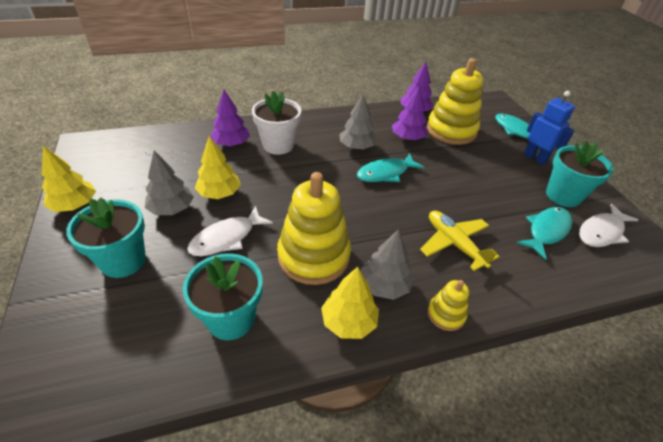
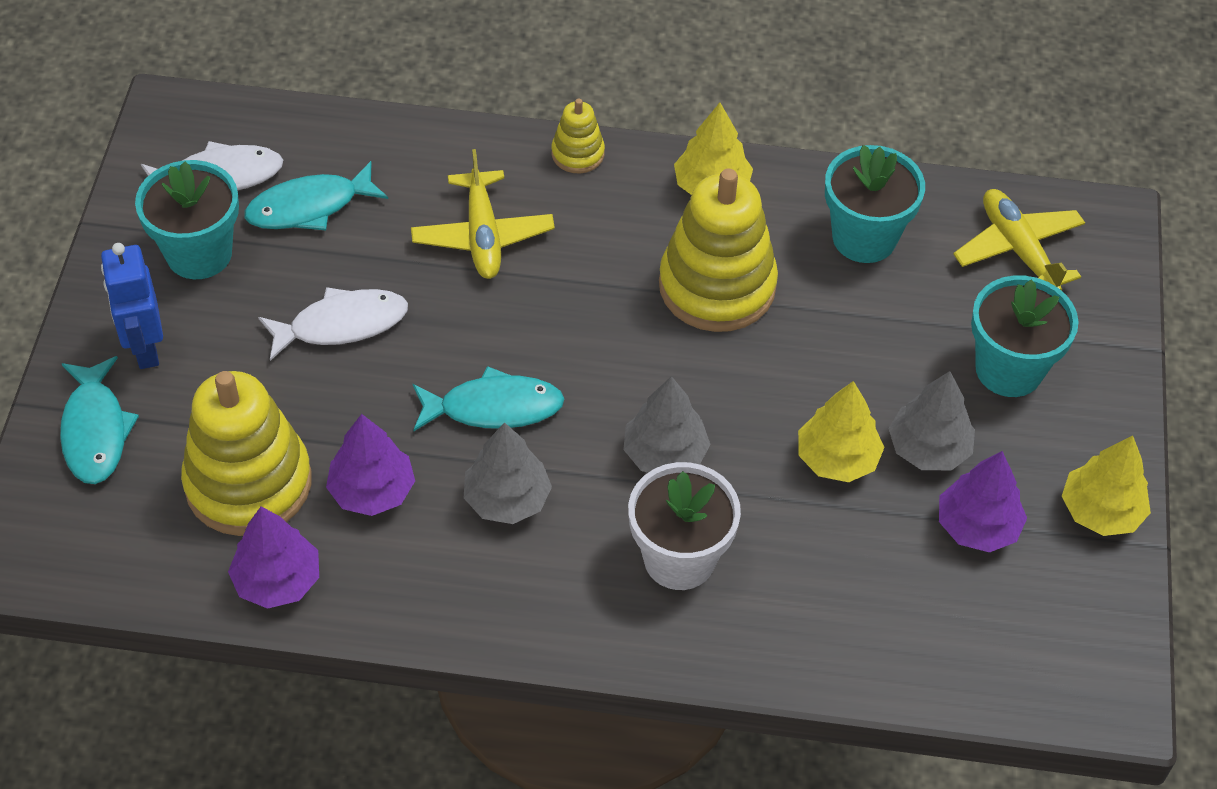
camera: 155 degrees left, 10 degrees up
white fish [187,206,273,256] -> white fish moved to [258,287,408,361]
purple tree [210,90,250,146] -> purple tree moved to [939,451,1027,553]
grey tree [361,229,414,300] -> grey tree moved to [623,376,711,473]
none -> yellow plane [953,189,1085,291]

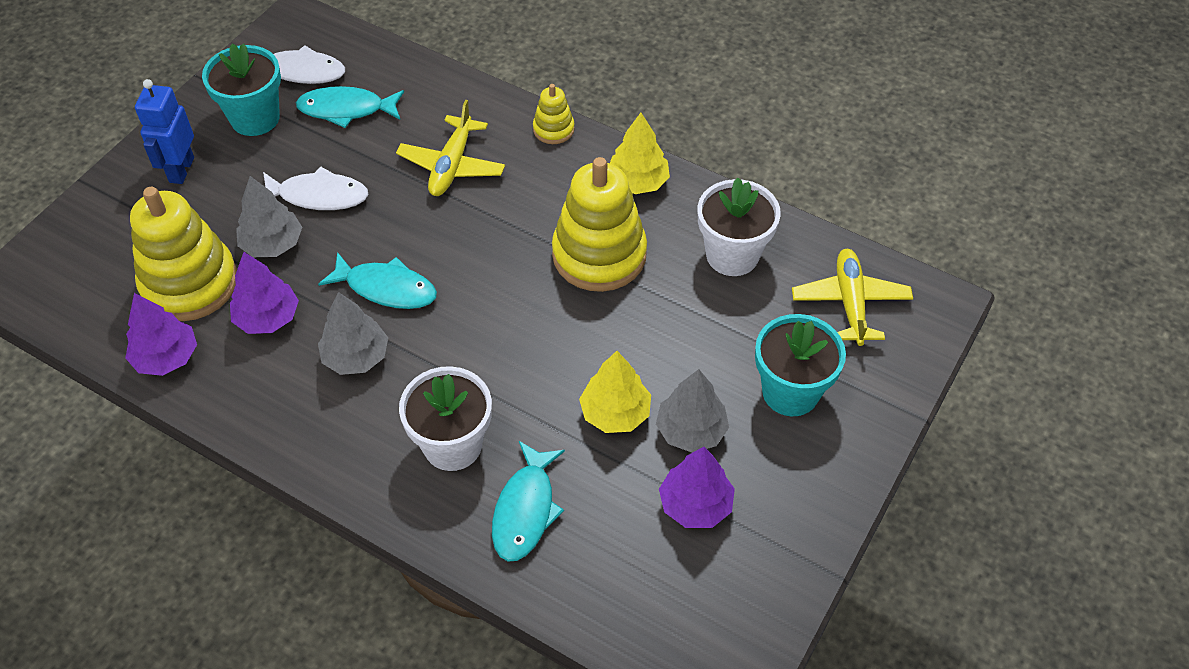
camera: 25 degrees right, 0 degrees up
turquoise fish [60,356,139,484] -> turquoise fish moved to [492,441,565,562]
grey tree [623,376,711,473] -> grey tree moved to [236,176,302,257]
turquoise flower pot [825,145,925,263] -> white flower pot [698,177,781,276]
yellow tree [1062,436,1151,536] -> none

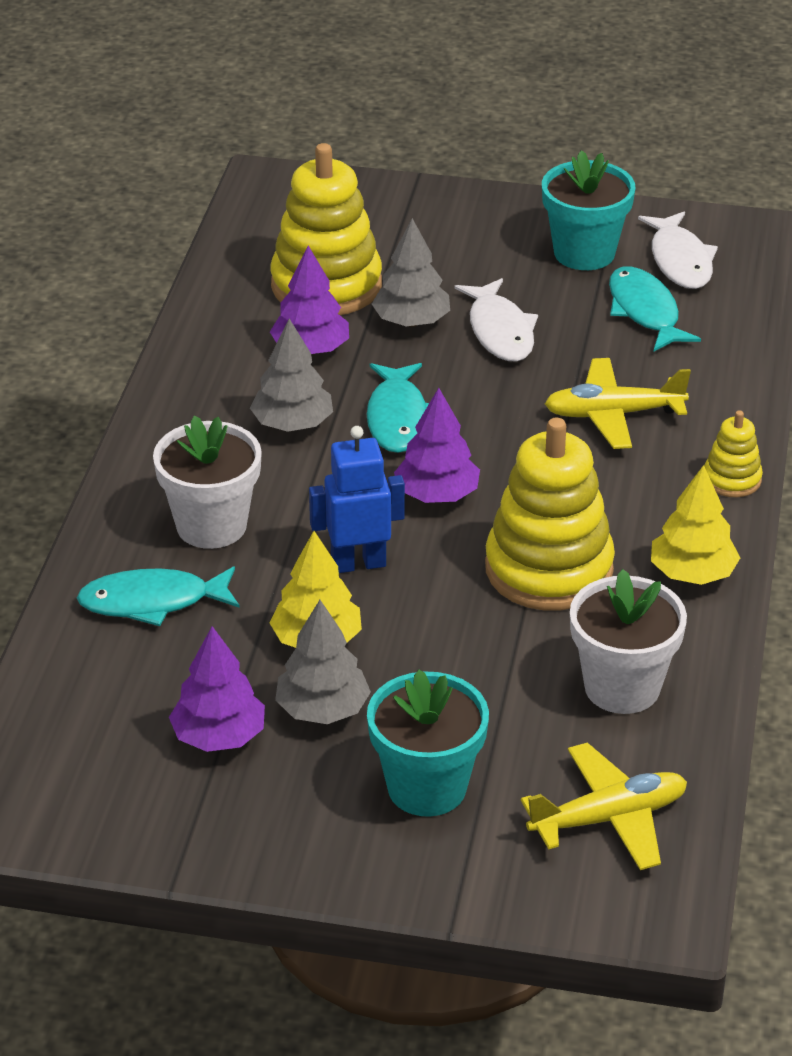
camera: 70 degrees right, 15 degrees down
purple tree [125,293,197,376] -> purple tree moved to [394,388,480,503]
blue robot [135,79,194,184] -> blue robot moved to [309,426,405,573]

